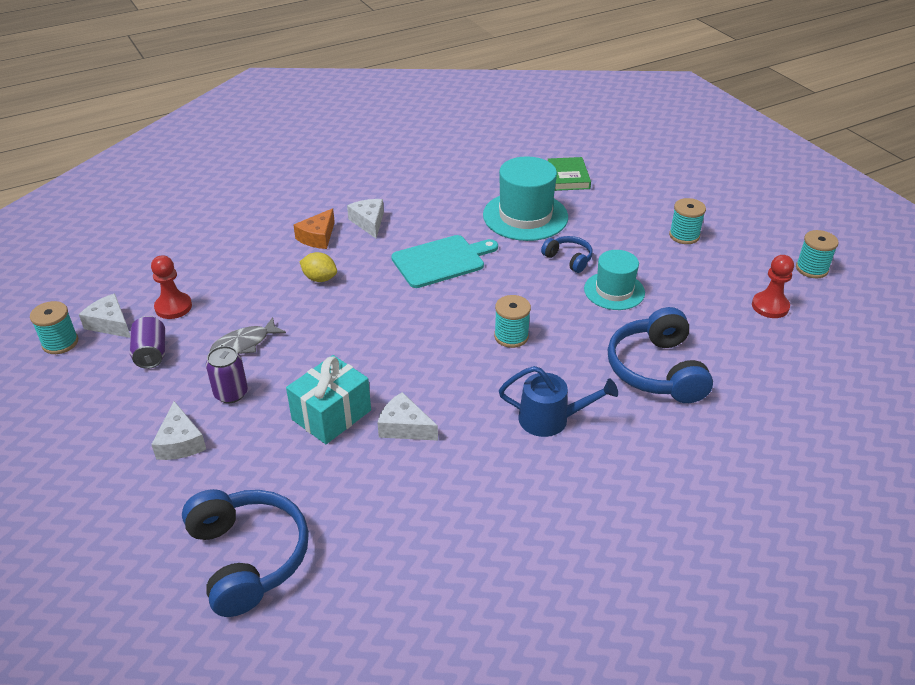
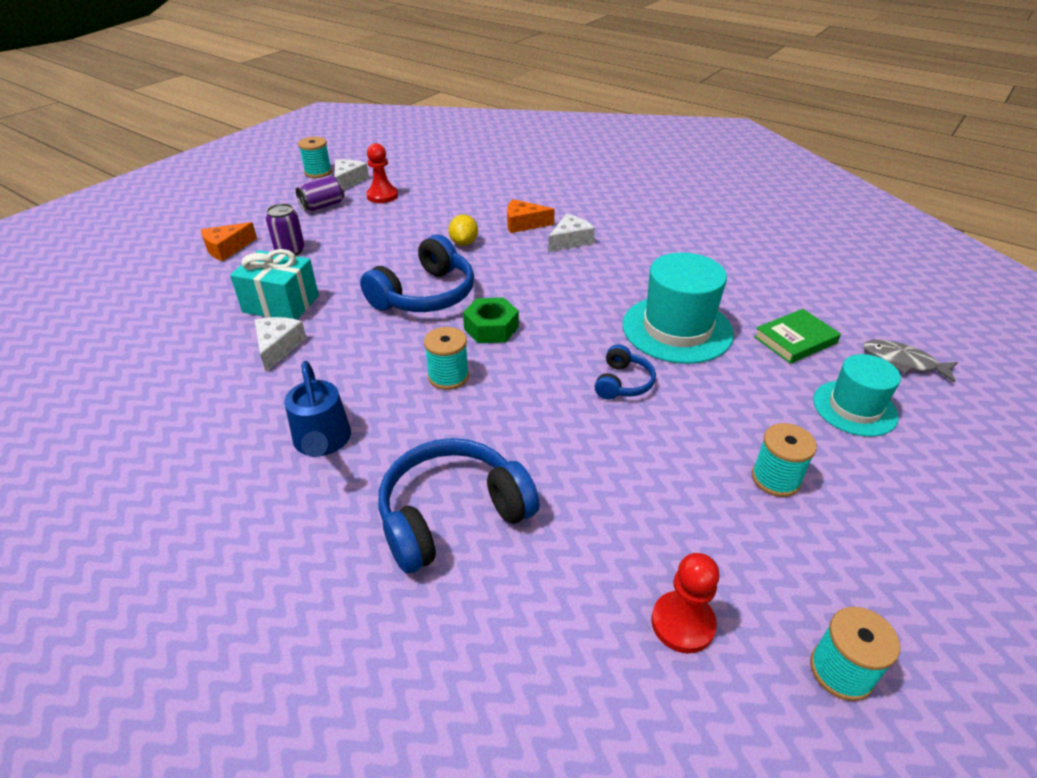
camera: 65 degrees right, 0 degrees up
white cheese [151,401,206,460] -> orange cheese [201,222,257,261]
blue headphones [182,489,309,617] -> blue headphones moved to [360,235,474,312]
grey fish [210,317,286,354] -> grey fish moved to [863,340,958,383]
turquoise cutting board [391,235,498,288] -> none
turquoise hat [584,250,645,310] -> turquoise hat moved to [813,354,901,437]
none -> green nut [463,297,519,343]

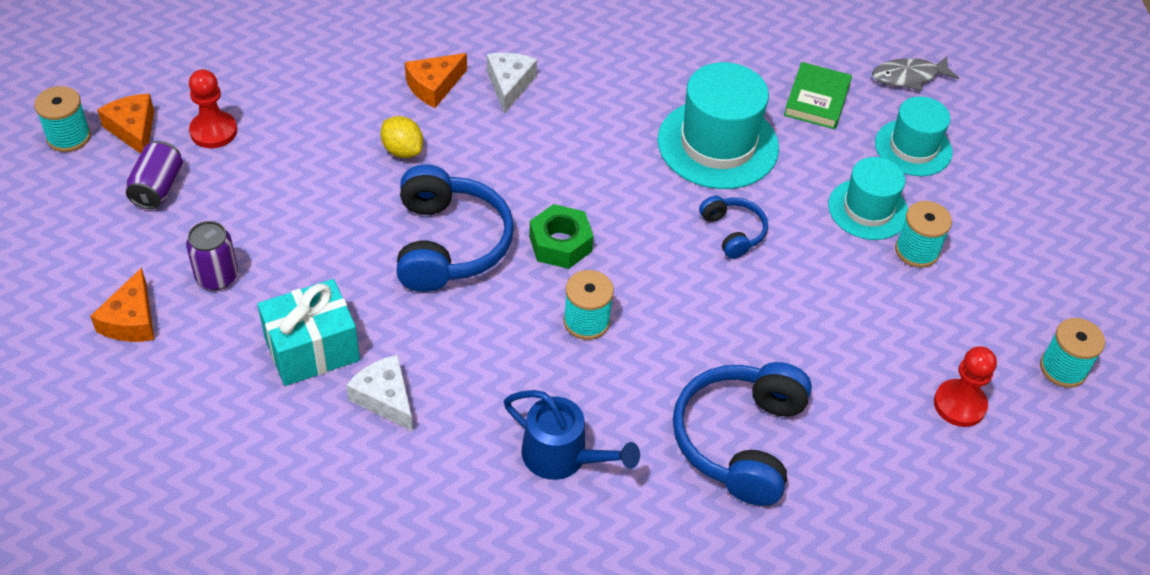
camera: 45 degrees left, 10 degrees up
white cheese [334,159,369,190] -> orange cheese [97,94,154,154]
none -> turquoise hat [828,157,908,240]

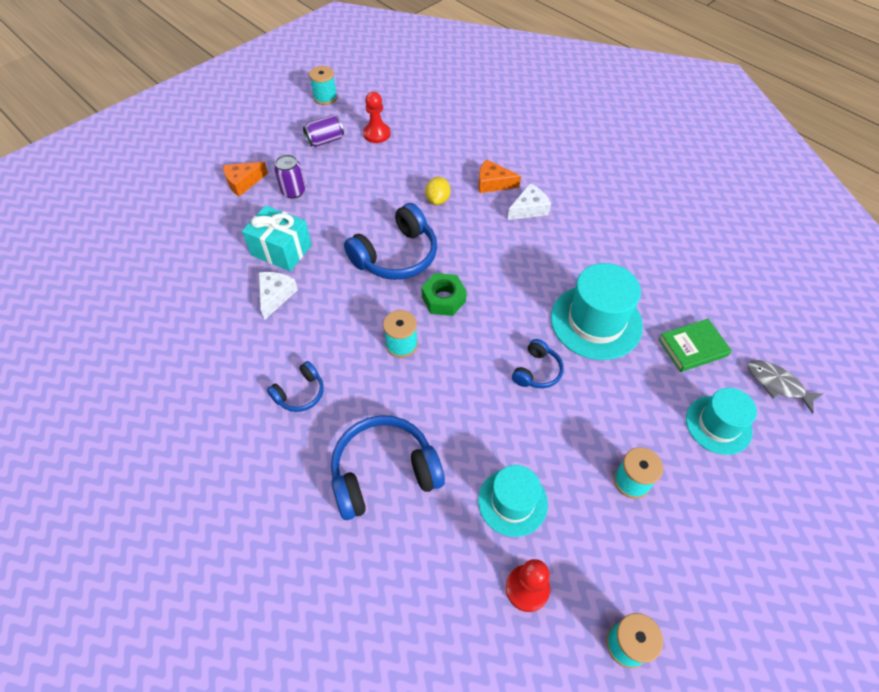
camera: 55 degrees right, 5 degrees up
orange cheese [97,94,154,154] -> none
blue watering can [504,390,640,480] -> blue headphones [267,361,324,412]
turquoise hat [828,157,908,240] -> turquoise hat moved to [478,465,548,537]

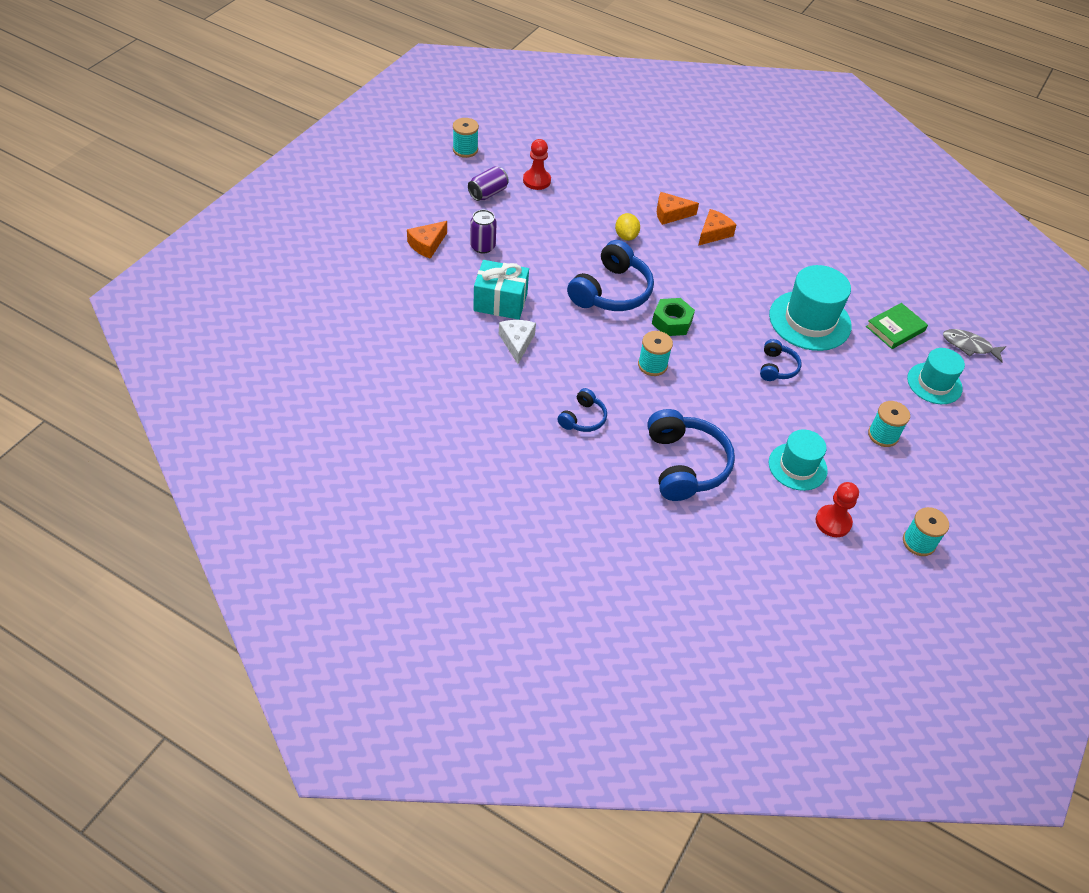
camera: 20 degrees left, 5 degrees down
blue headphones [331,415,445,520] -> blue headphones turned 120 degrees clockwise [647,409,735,501]
white cheese [508,184,551,220] -> orange cheese [698,209,736,246]

